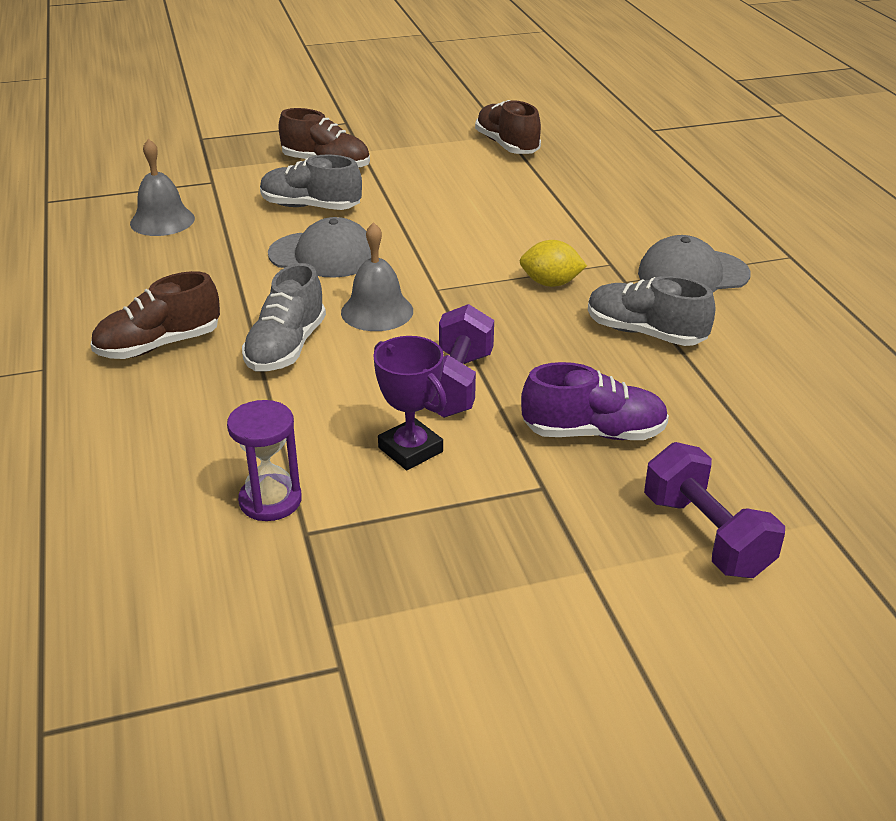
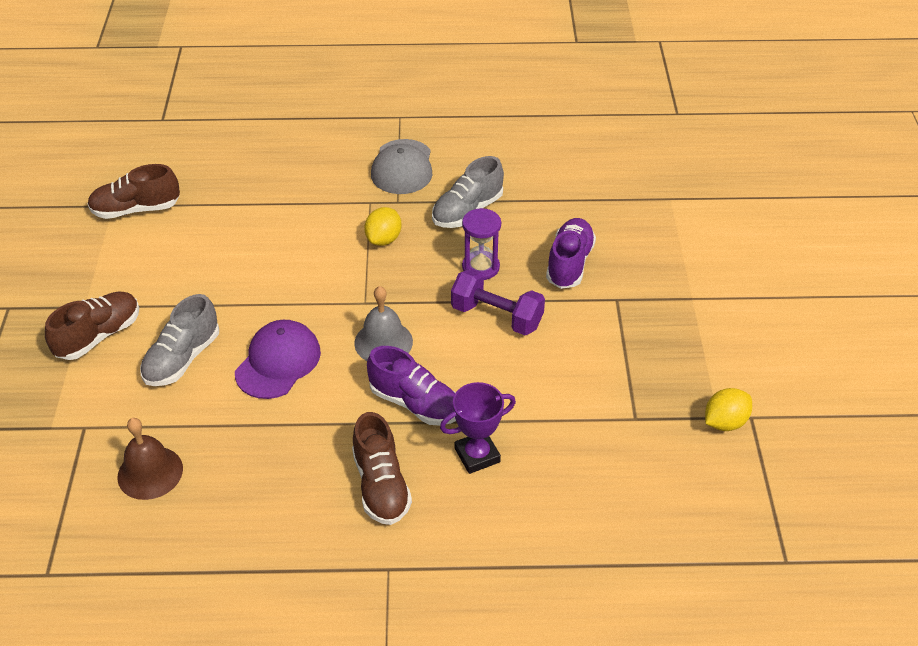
camera: 75 degrees left, 10 degrees up
grey bell [130,139,195,236] -> brown bell [117,418,183,500]
purple hourglass [227,400,302,521] -> purple hourglass moved to [462,208,501,280]
grey shoe [242,263,326,371] -> purple shoe [367,346,456,425]
grey cap [268,217,371,278] -> purple cap [235,320,321,399]
purple trophy [373,336,446,470] -> purple trophy moved to [440,382,516,474]
purple dumbbell [644,442,785,578] -> none
none -> yellow lemon [705,388,752,431]

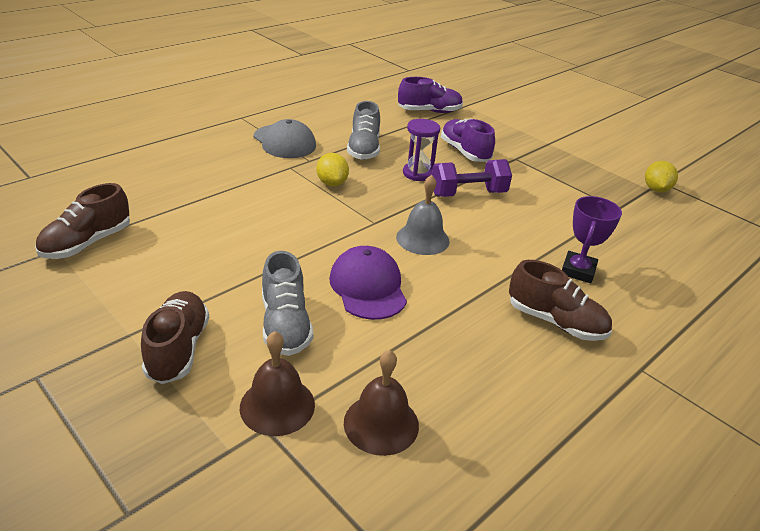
camera: 45 degrees left, 10 degrees down
purple shoe [367,346,456,425] -> purple shoe moved to [398,77,463,113]
none -> brown bell [240,331,315,436]

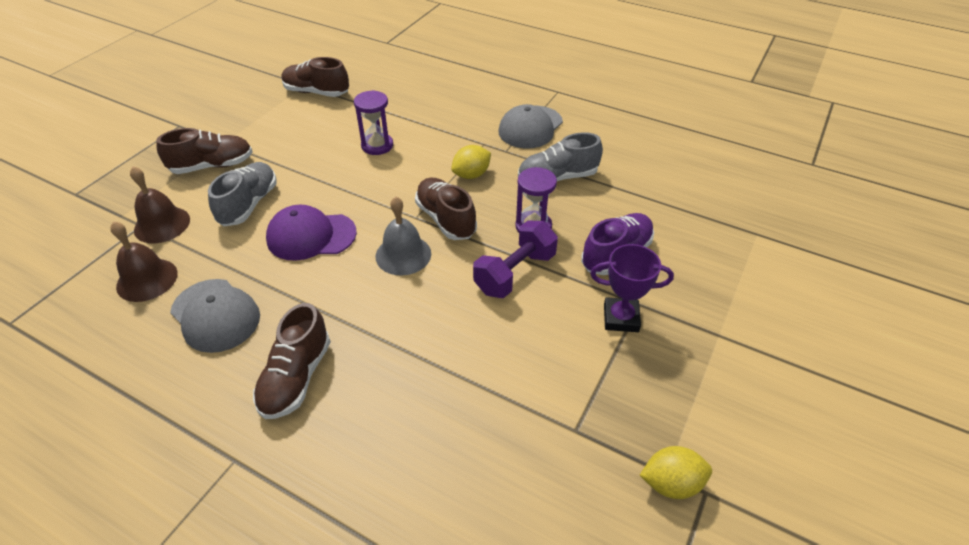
camera: 75 degrees right, 10 degrees up
grey shoe [262,251,313,356] -> grey shoe turned 135 degrees clockwise [208,162,277,226]
purple cap [329,246,407,320] -> purple cap turned 150 degrees counterclockwise [266,205,357,261]
purple shoe [398,77,463,113] -> none
purple dumbbell [432,159,512,197] -> purple dumbbell turned 75 degrees clockwise [473,220,558,298]
purple trophy [562,196,622,283] -> purple trophy moved to [590,244,674,332]
none -> grey cap [170,279,260,353]
none -> purple hourglass [354,90,393,155]
none -> brown shoe [415,178,477,240]

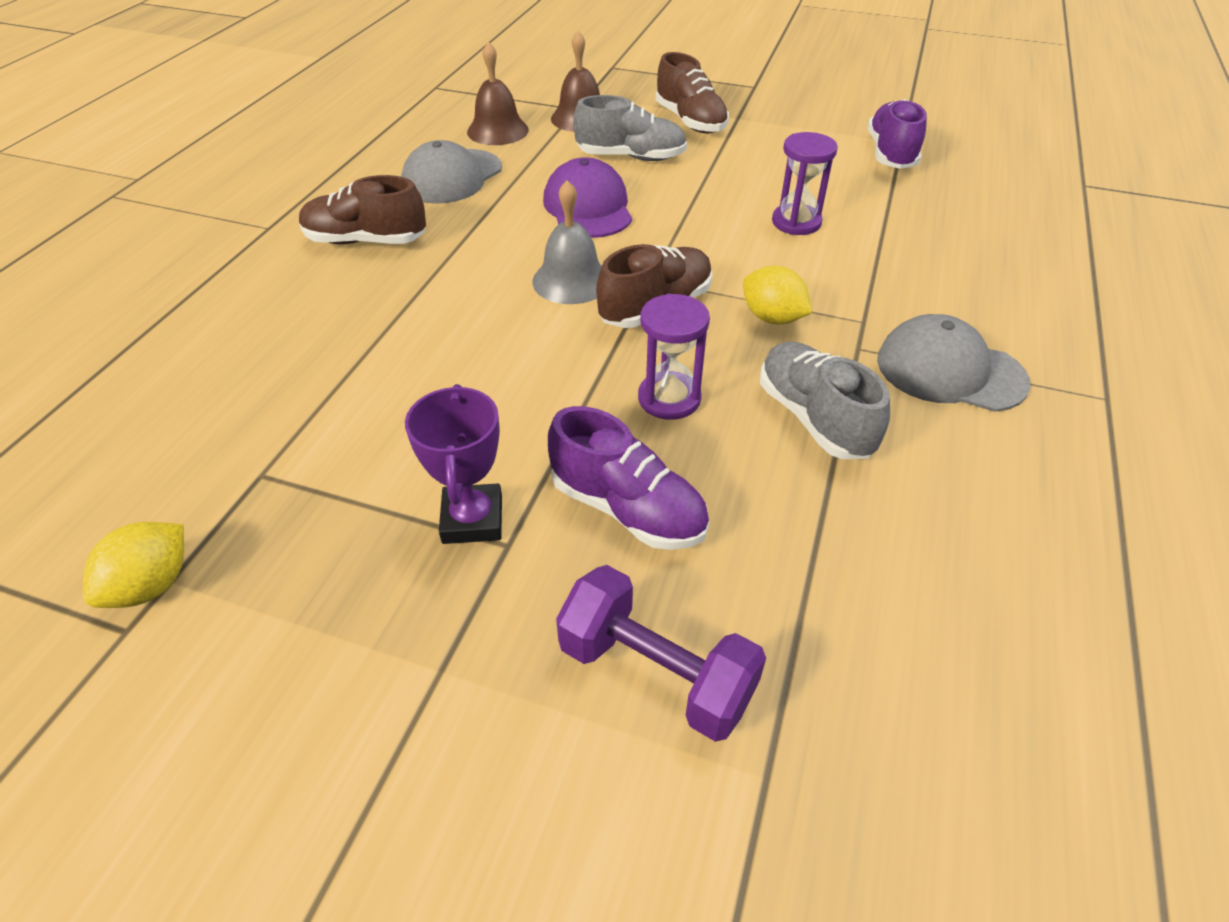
camera: 80 degrees right, 0 degrees up
brown shoe [281,57,349,97] -> purple shoe [868,99,927,169]
purple dumbbell [473,220,558,298] -> purple dumbbell moved to [556,565,766,742]
yellow lemon [640,446,712,499] -> yellow lemon turned 45 degrees clockwise [83,522,184,608]

